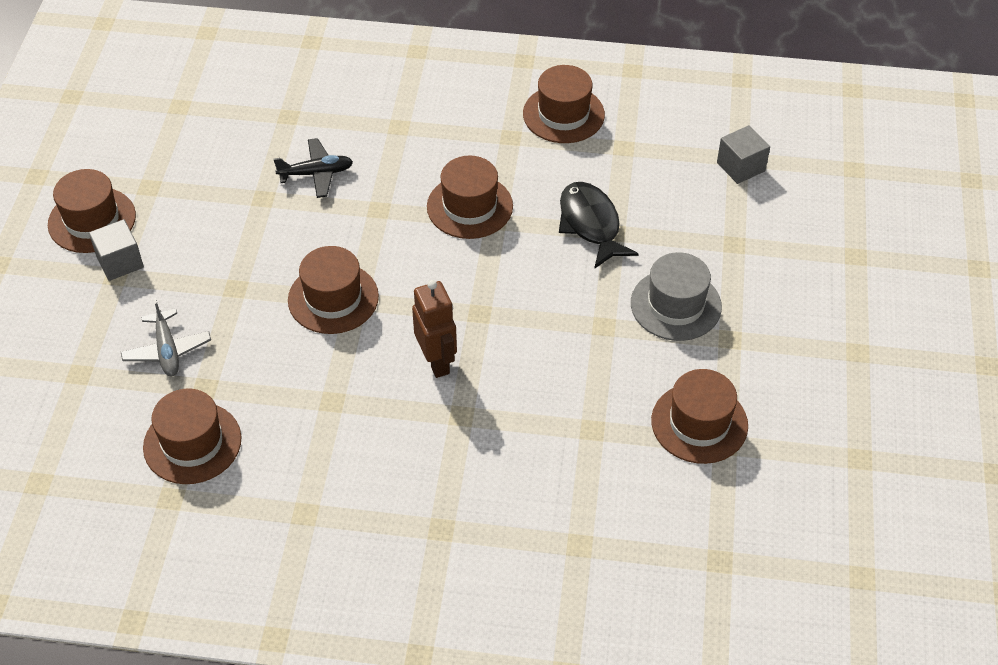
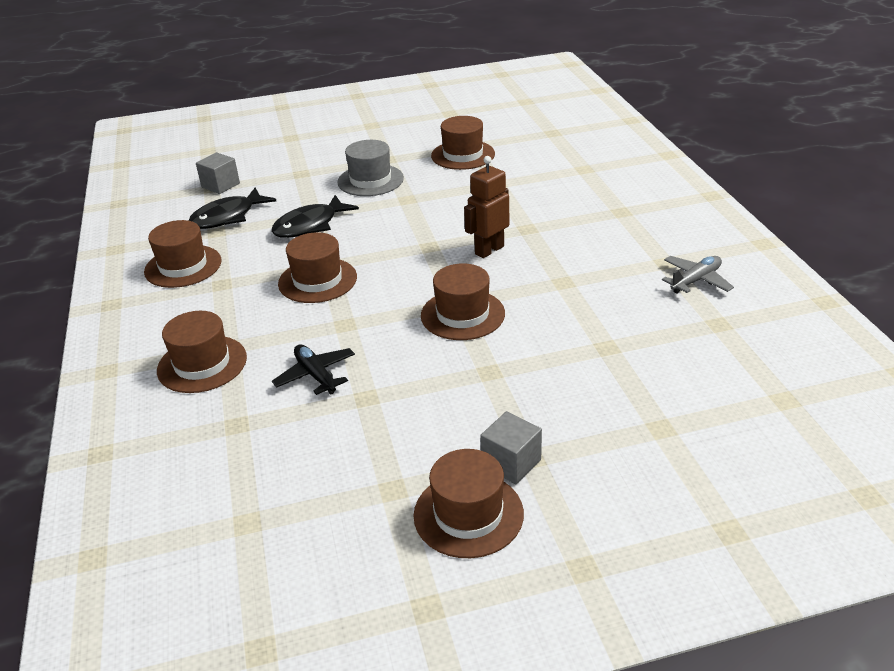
camera: 110 degrees left, 15 degrees down
grey plane [121,298,211,376] -> grey plane moved to [662,256,734,294]
brown hat [143,388,241,484] -> brown hat moved to [157,311,247,393]
none -> black fish [189,188,276,229]

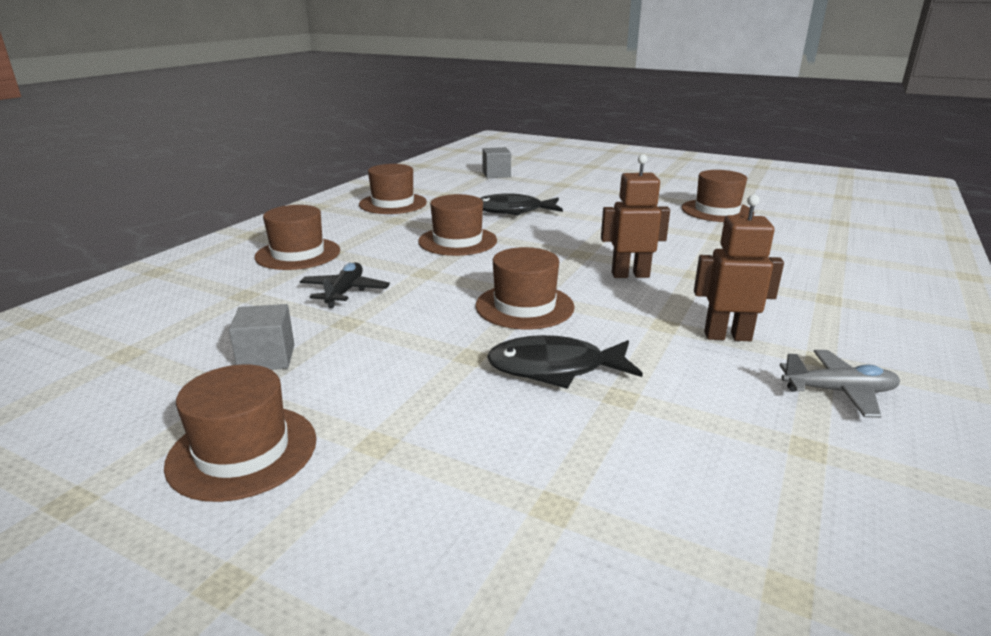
camera: 40 degrees right, 10 degrees down
black fish [189,188,276,229] -> black fish moved to [487,335,643,389]
grey hat [337,140,404,196] -> none
grey cube [480,411,542,485] -> grey cube moved to [229,304,295,370]
none -> brown robot [694,194,784,341]

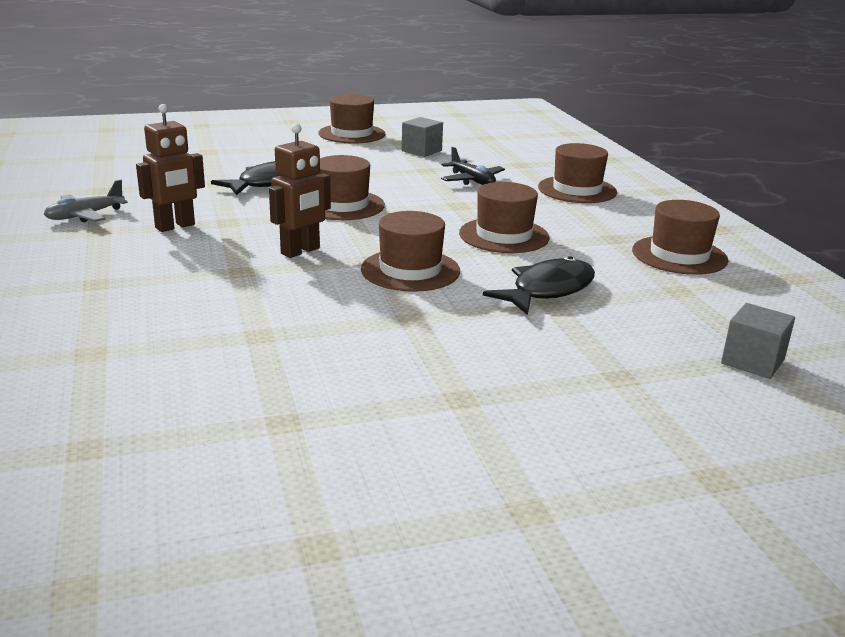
camera: 135 degrees right, 0 degrees up
brown hat [682,170,754,222] -> brown hat moved to [361,211,460,292]

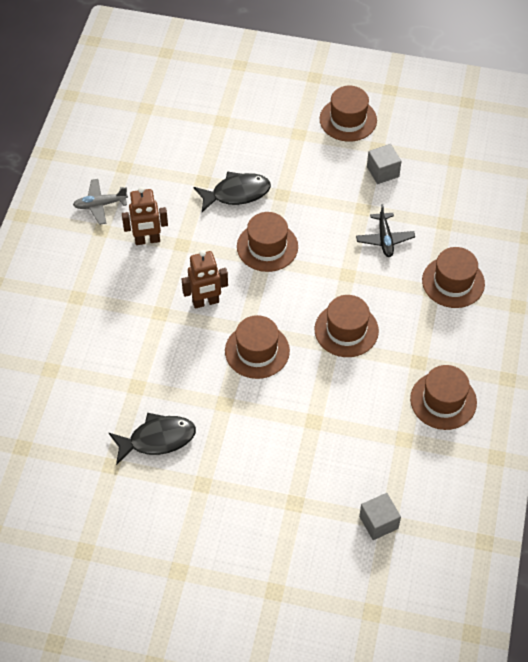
camera: 30 degrees right, 30 degrees up
black fish [483,256,595,315] -> black fish moved to [109,413,196,465]

